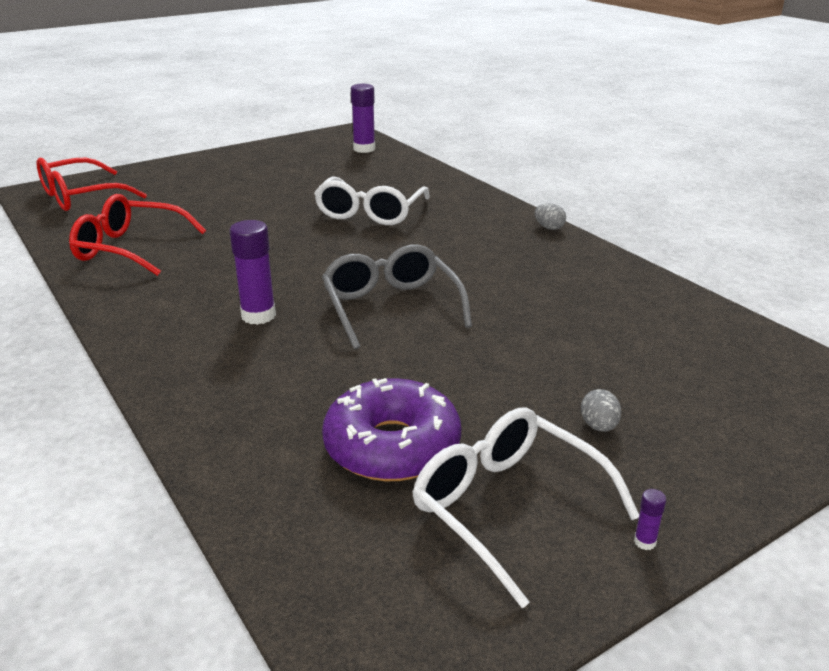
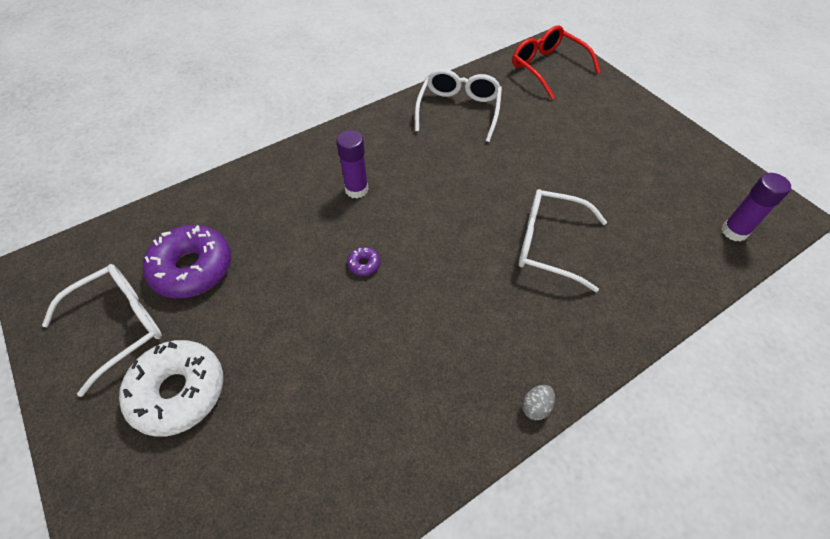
camera: 90 degrees right, 25 degrees up
red glasses [69,194,206,276] -> white glasses [415,69,502,142]
grey glasses [322,244,472,349] -> purple donut [347,247,380,276]
grey egg [581,389,621,432] -> white donut [119,340,223,437]
purple glue stick [634,489,666,550] -> none

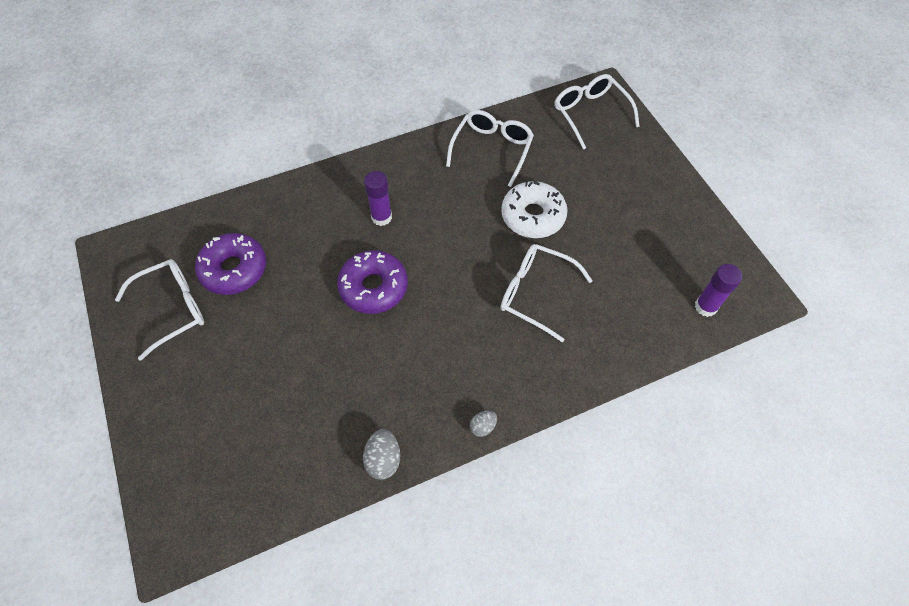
camera: 10 degrees right, 5 degrees up
white donut [119,340,223,437] -> white donut moved to [501,180,568,238]
purple donut [347,247,380,276] -> purple donut [337,250,408,314], size x2.49
red glasses [512,25,600,99] -> white glasses [554,74,640,150]
none -> grey egg [363,429,400,480]

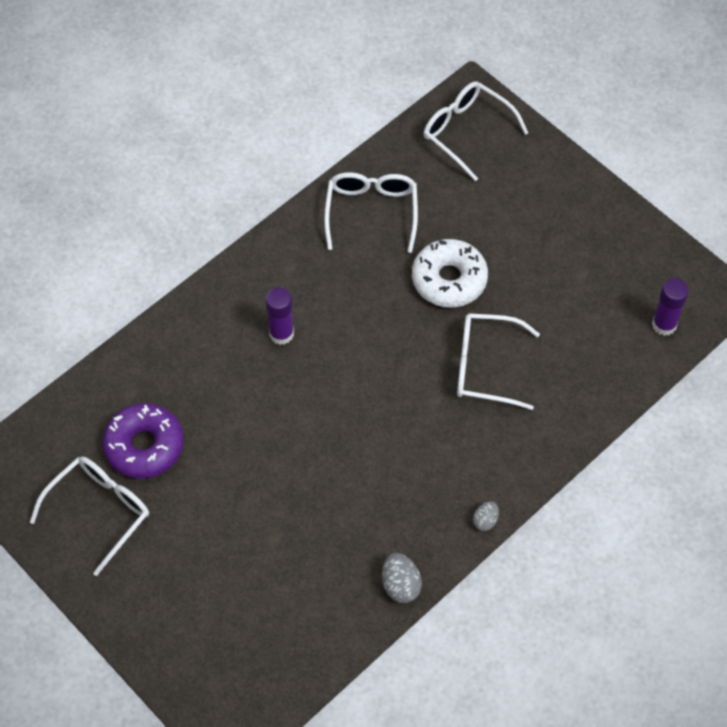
camera: 20 degrees left, 0 degrees up
purple donut [337,250,408,314] -> none

